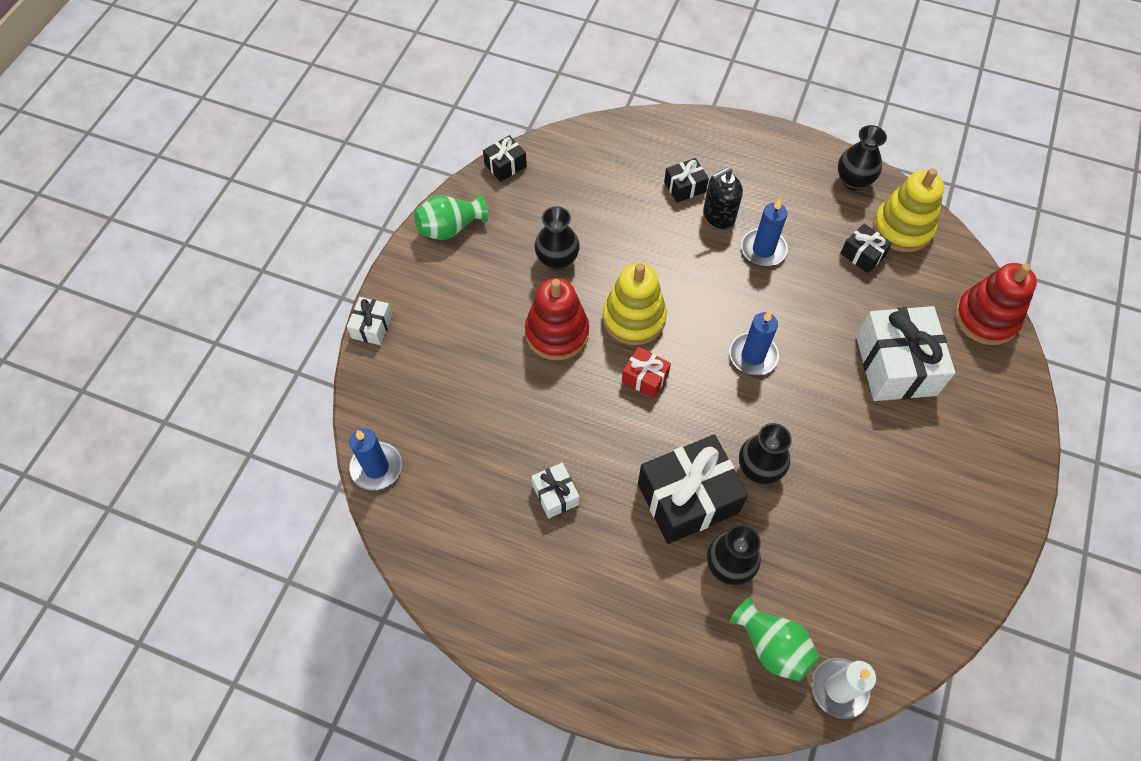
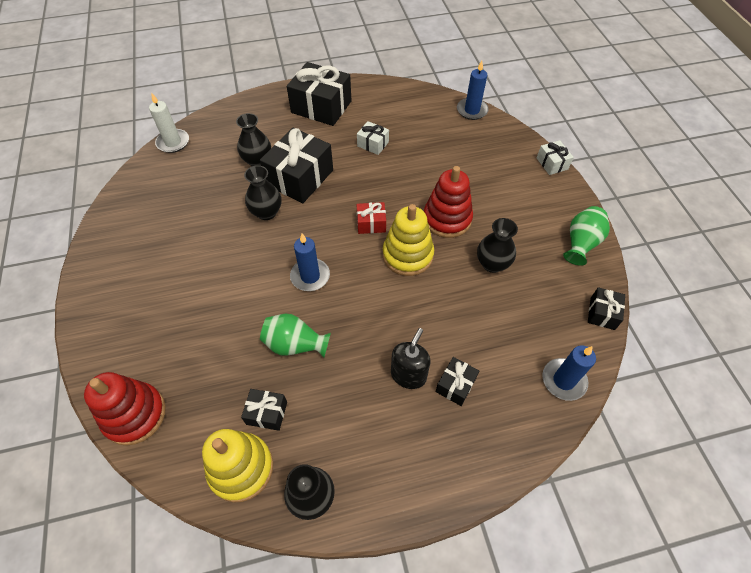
camera: 145 degrees right, 5 degrees down
green vase [730,597,819,681] -> green vase moved to [260,314,331,358]
blue candle [741,198,788,266] -> blue candle moved to [542,345,596,401]
white gift [856,306,955,401] -> none
none -> black gift [287,62,351,126]

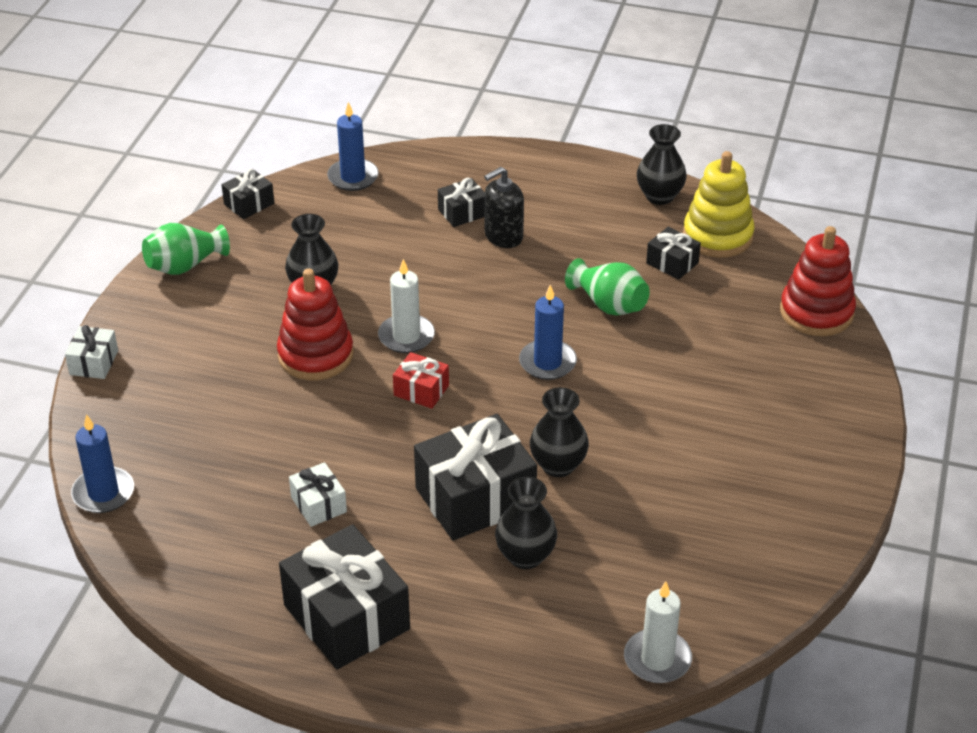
camera: 150 degrees left, 15 degrees down
yellow stacking toy [383,204,434,276] -> white candle [378,259,435,353]

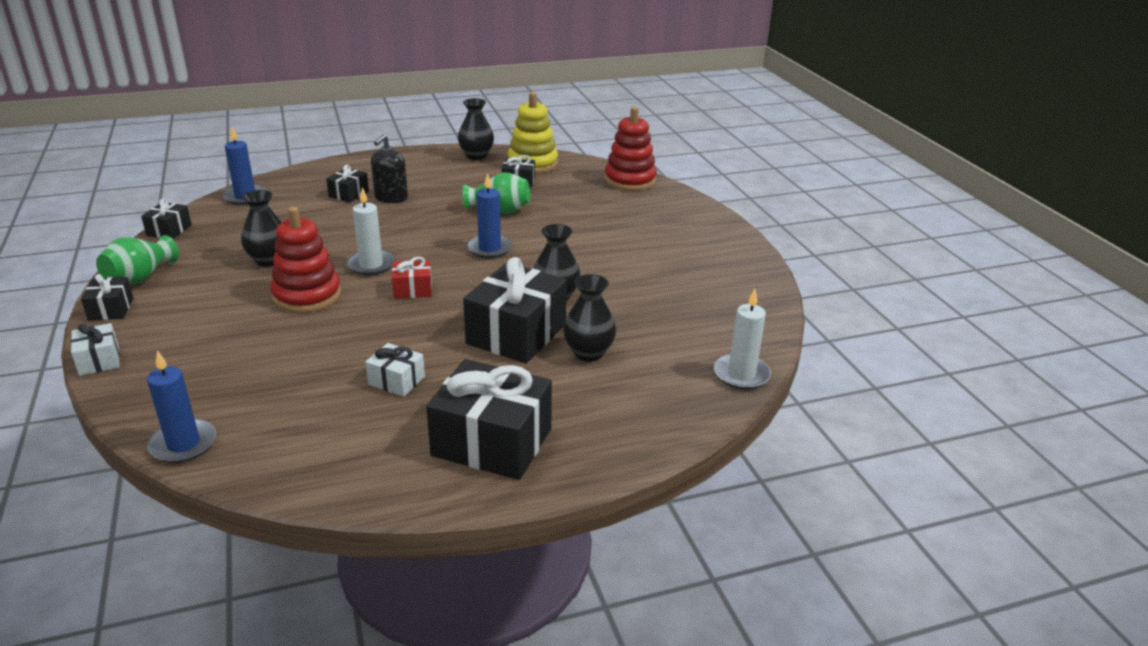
camera: 35 degrees left, 10 degrees down
none -> black gift [81,274,133,321]

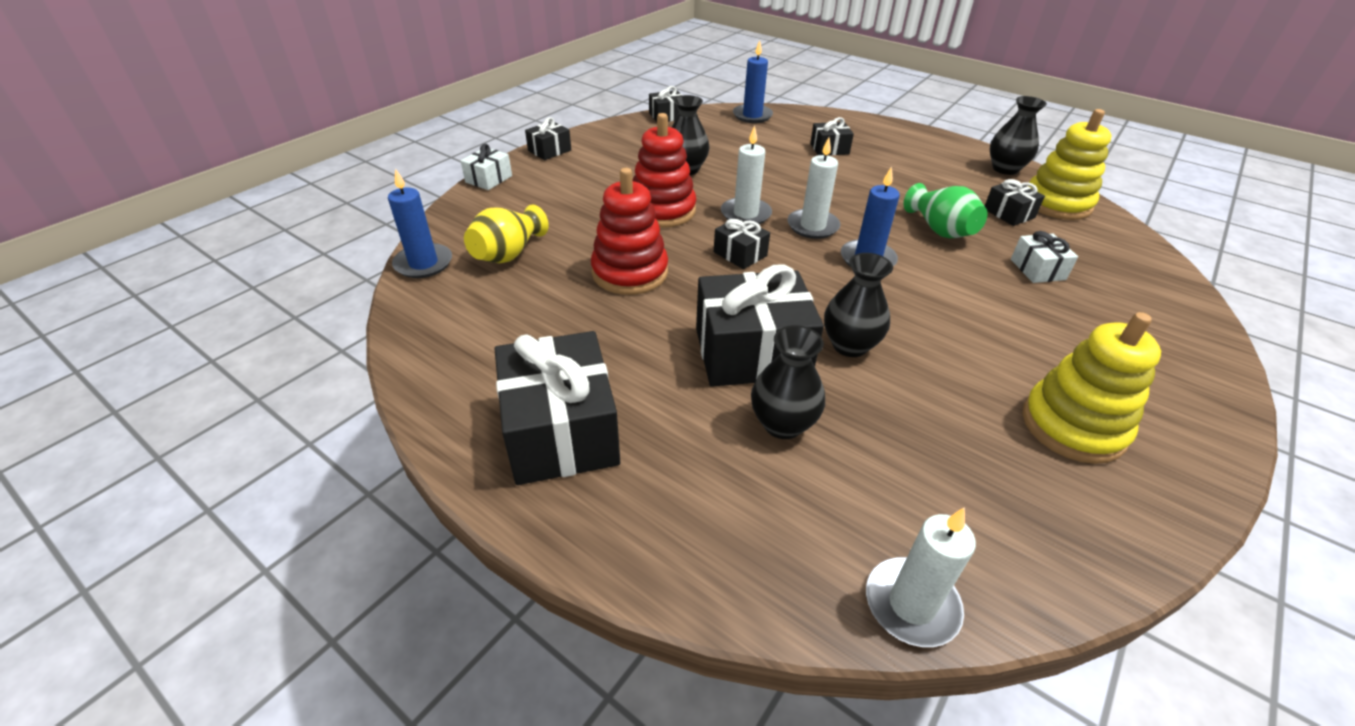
camera: 55 degrees right, 10 degrees up
green vase [96,235,179,285] -> none
white gift [365,343,425,397] -> white gift moved to [1011,231,1078,283]
black soap dispenser [371,134,408,203] -> none
red gift [392,257,432,299] -> black gift [714,216,770,269]
red stacking toy [605,107,657,191] -> red stacking toy moved to [591,168,668,295]
none -> yellow vase [464,205,548,263]
none -> white candle [787,138,840,239]
none -> yellow stacking toy [1022,312,1161,464]

